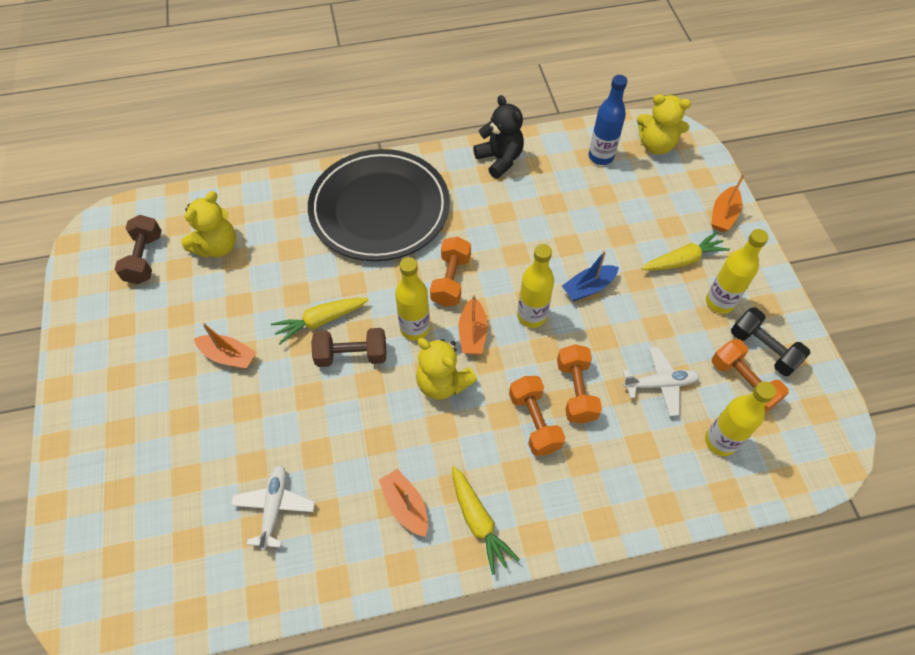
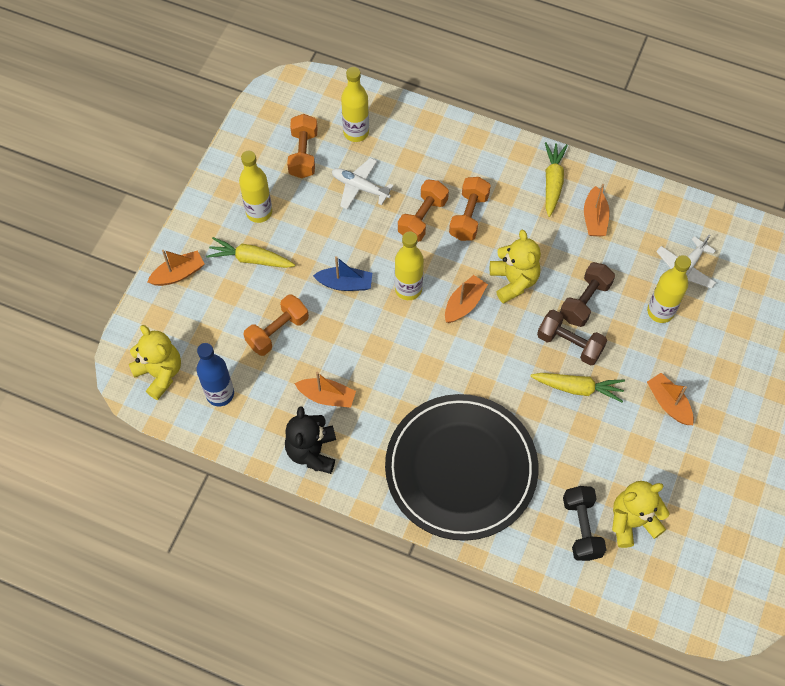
camera: 145 degrees left, 5 degrees up
brown dumbbell [114,215,162,284] -> brown dumbbell moved to [560,262,615,327]
yellow bottle [395,257,430,340] -> yellow bottle moved to [647,255,691,323]
orange dumbbell [430,237,471,307] -> orange dumbbell moved to [243,294,309,356]
black dumbbell [731,307,811,376] -> black dumbbell moved to [563,486,606,561]
none -> orange boat [294,372,356,408]

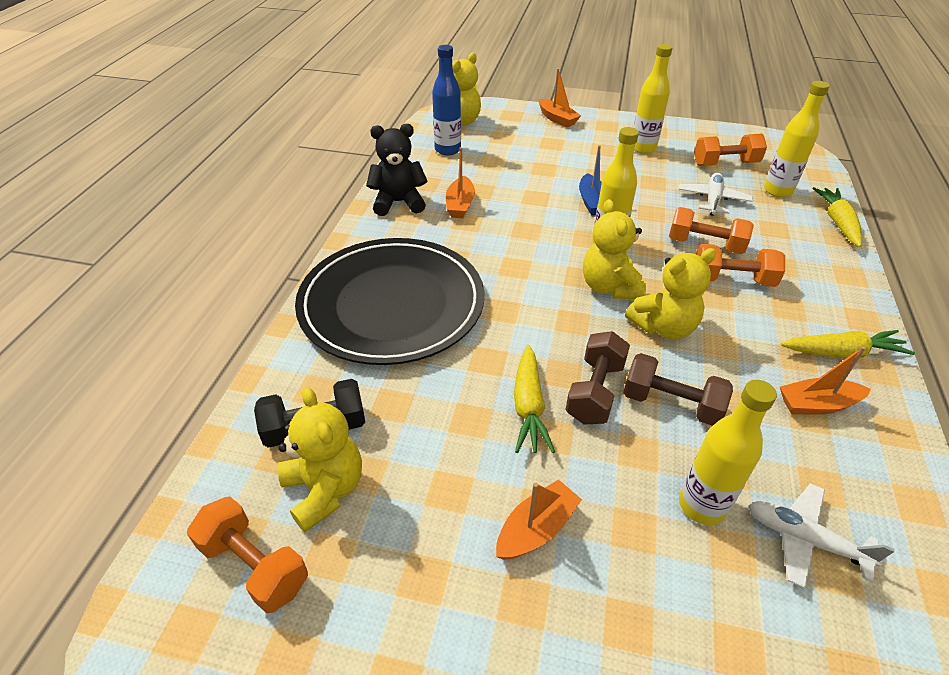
camera: 80 degrees right, 20 degrees down
yellow carrot [206,237,295,268] -> yellow carrot moved to [812,187,862,247]
orange dumbbell [243,294,309,356] -> orange dumbbell moved to [187,496,308,613]
orange boat [445,275,488,323] -> yellow teddy bear [583,199,646,299]

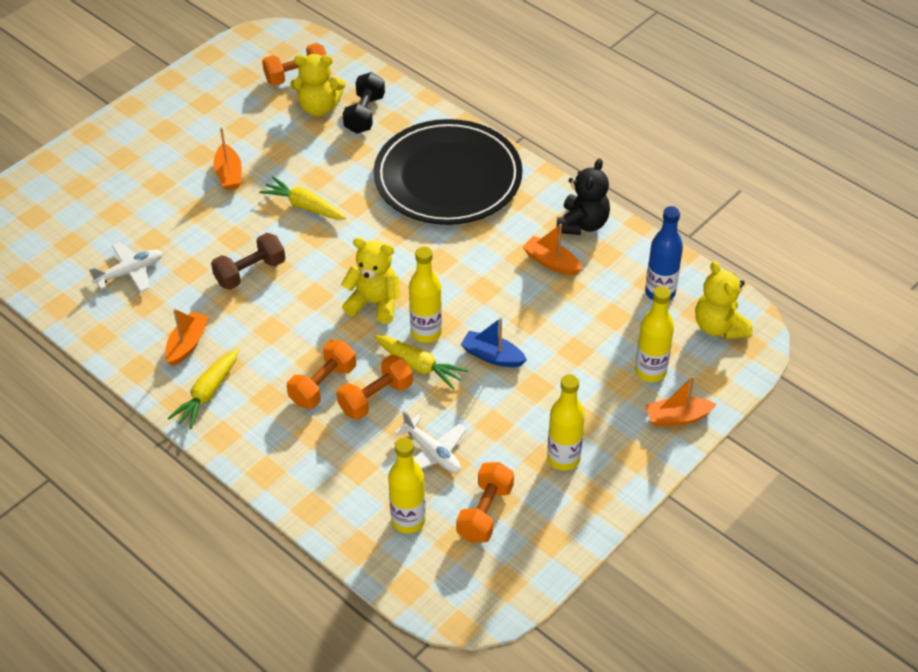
camera: 120 degrees right, 5 degrees up
brown dumbbell [565,331,630,425] -> none
yellow teddy bear [625,248,716,339] -> none
yellow bottle [679,380,777,525] -> yellow bottle moved to [635,286,674,382]
yellow carrot [812,187,862,247] -> yellow carrot moved to [374,335,468,389]

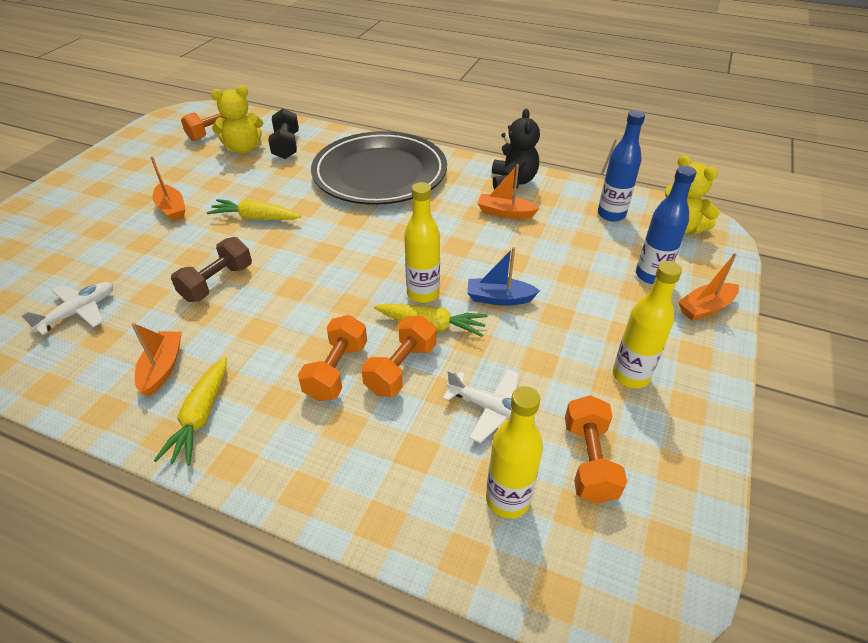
camera: 20 degrees left, 5 degrees down
yellow teddy bear [341,238,400,324] -> none
yellow bottle [635,286,674,382] -> blue bottle [636,166,696,284]

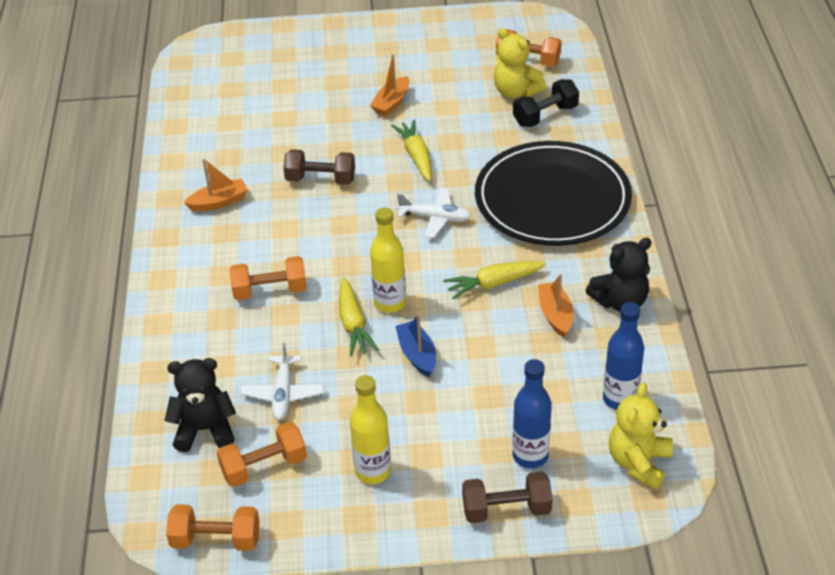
camera: 65 degrees right, 0 degrees up
white plane [21,282,113,335] -> white plane moved to [397,188,472,238]
yellow carrot [154,357,227,466] -> yellow carrot moved to [443,261,546,299]
orange dumbbell [361,316,436,397] -> orange dumbbell moved to [166,504,260,551]
yellow bottle [486,386,543,519] -> black teddy bear [165,358,236,452]
orange boat [678,253,739,321] -> brown dumbbell [462,471,552,523]

